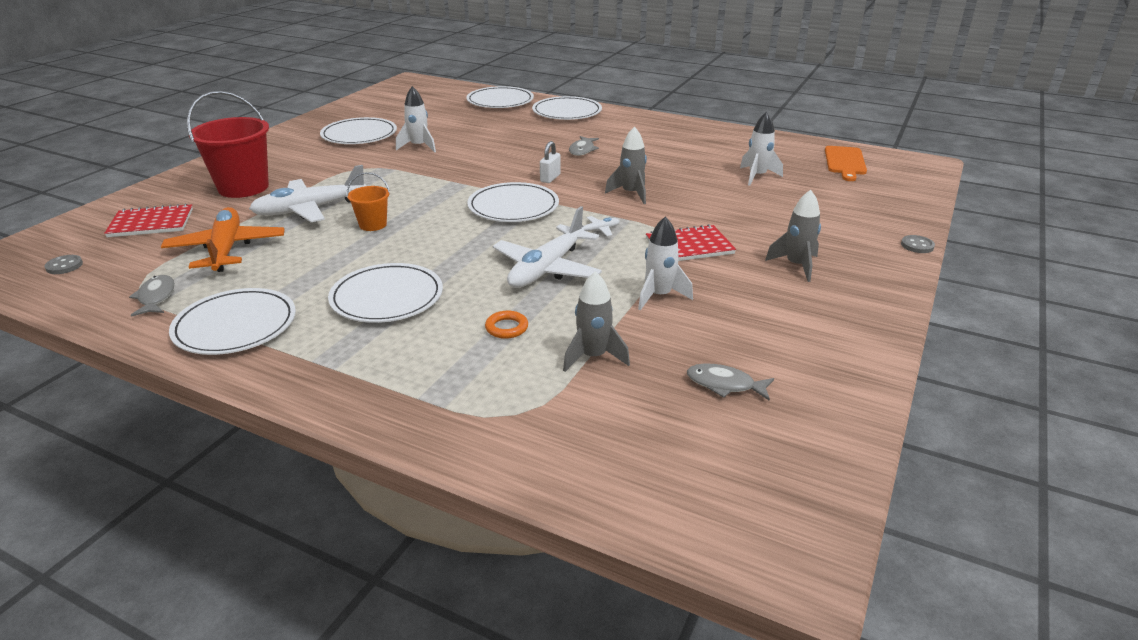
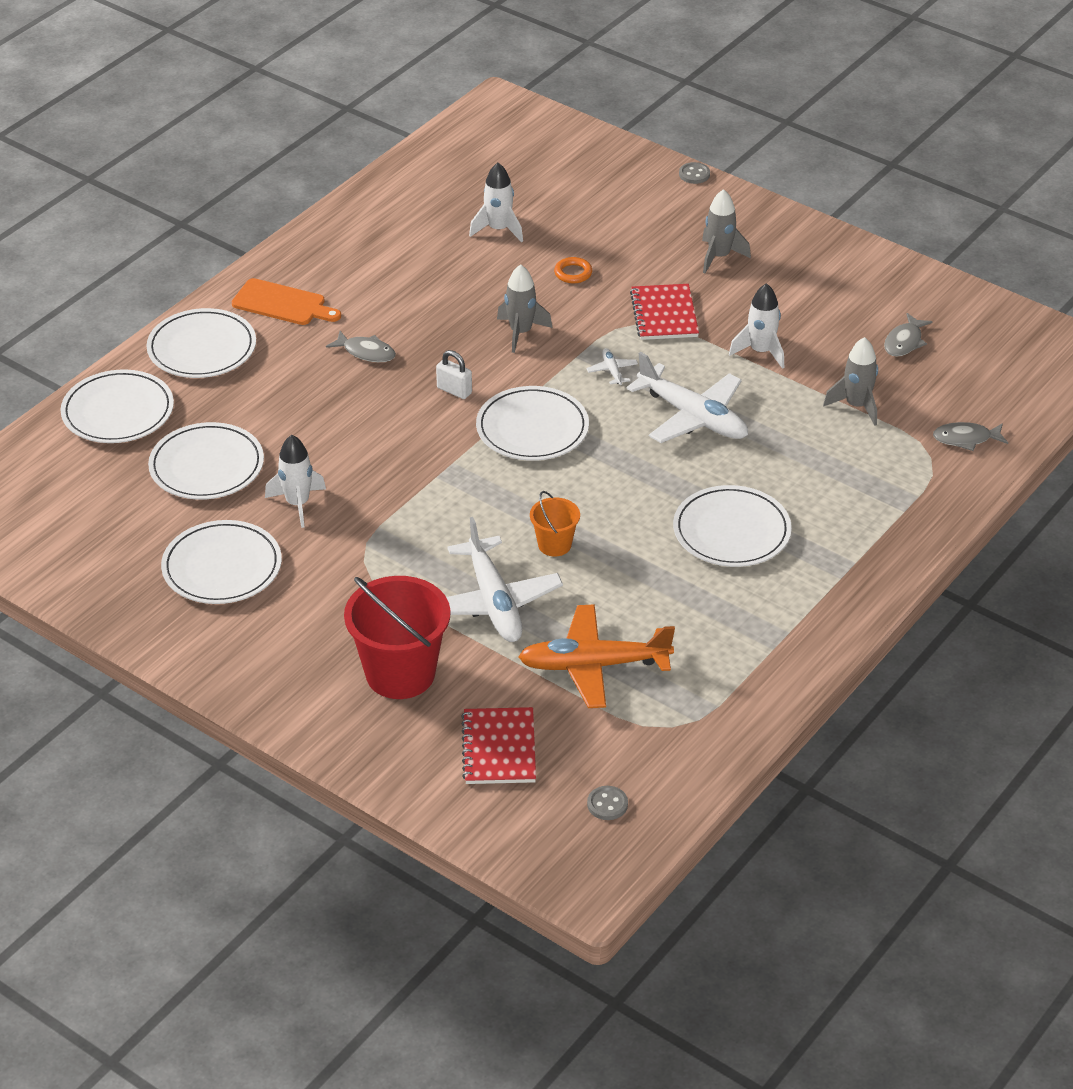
camera: 80 degrees left, 10 degrees up
grey fish [129,275,175,317] -> grey fish moved to [933,422,1008,451]
white plate [169,288,296,355] -> white plate moved to [148,422,264,500]
orange ring [485,311,528,339] -> orange ring moved to [554,257,592,283]
orange cutting board [825,146,867,181] -> orange cutting board moved to [232,278,341,325]

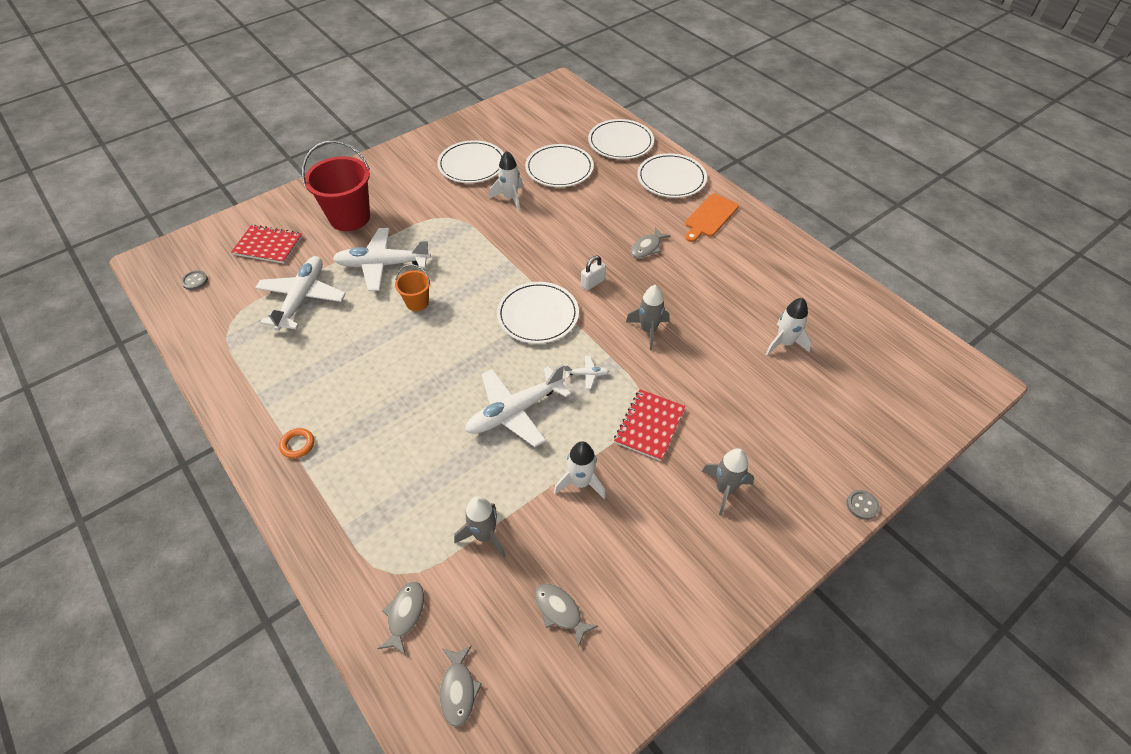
camera: 105 degrees right, 10 degrees up
orange plane [518,604,675,708] -> white plane [255,256,346,331]
orange ring [554,257,592,283] -> orange ring moved to [279,428,314,459]
red notebook [630,284,699,340] -> red notebook turned 75 degrees counterclockwise [614,389,686,461]
white plate [673,485,792,567] -> none
none -> grey fish [440,646,482,727]

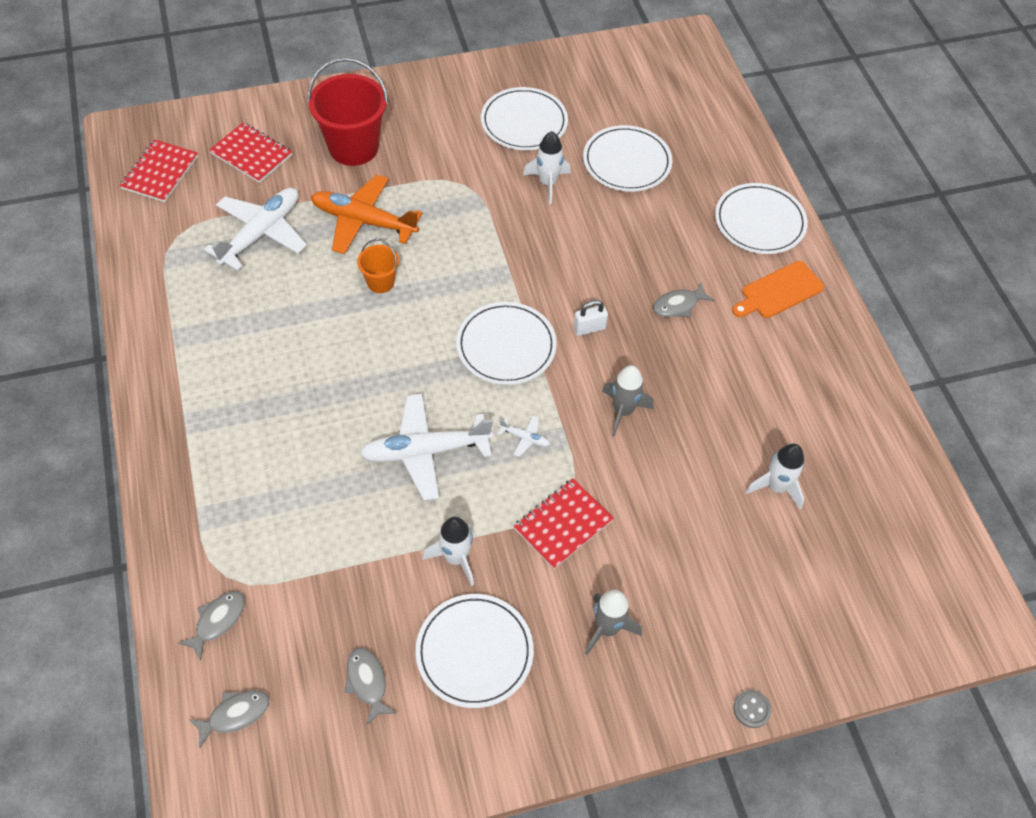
camera: 20 degrees right, 5 degrees up
grey button [181,270,208,290] -> red notebook [120,139,198,202]
orange ring [279,428,314,459] -> none
white plane [333,228,431,291] -> orange plane [311,175,422,254]
grey fish [440,646,482,727] -> grey fish turned 135 degrees counterclockwise [189,690,270,748]
grey rocket [454,496,506,558] -> none
white plate [588,119,654,159] -> white plate moved to [415,594,534,708]

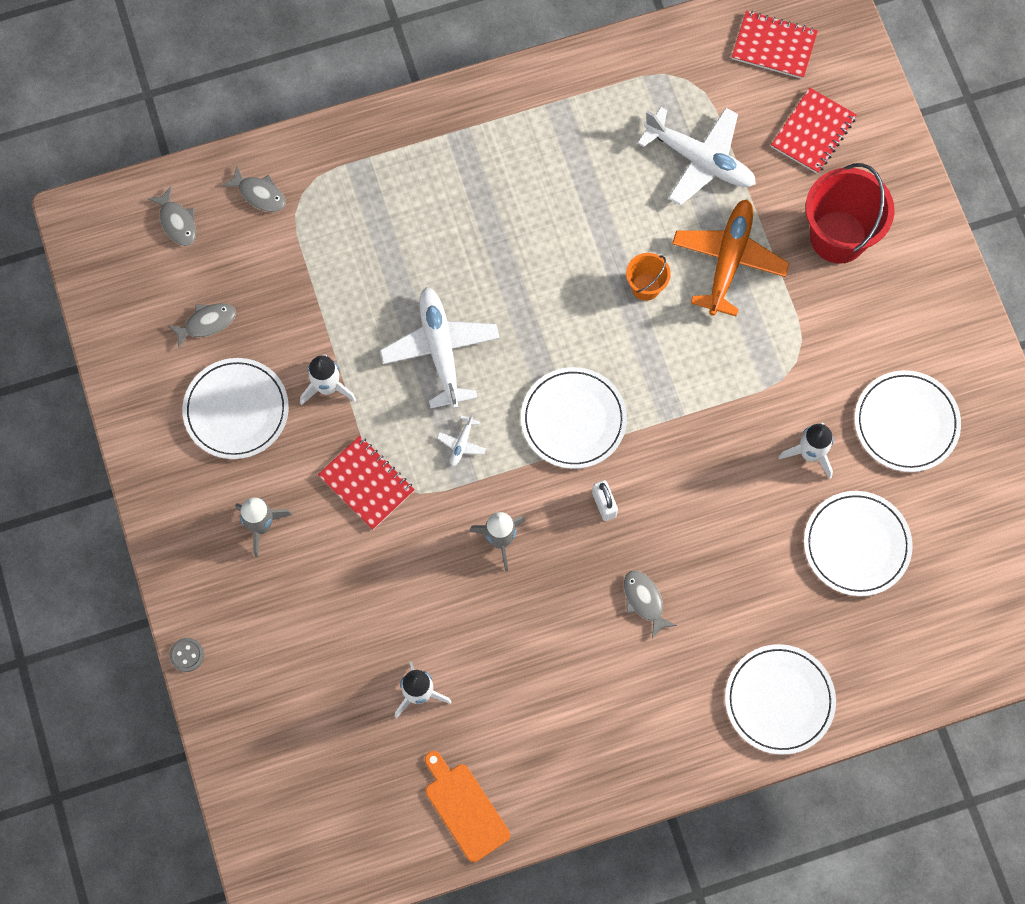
camera: 90 degrees right, 15 degrees up
orange cutting board [732,261,824,318] -> orange cutting board moved to [425,751,510,862]

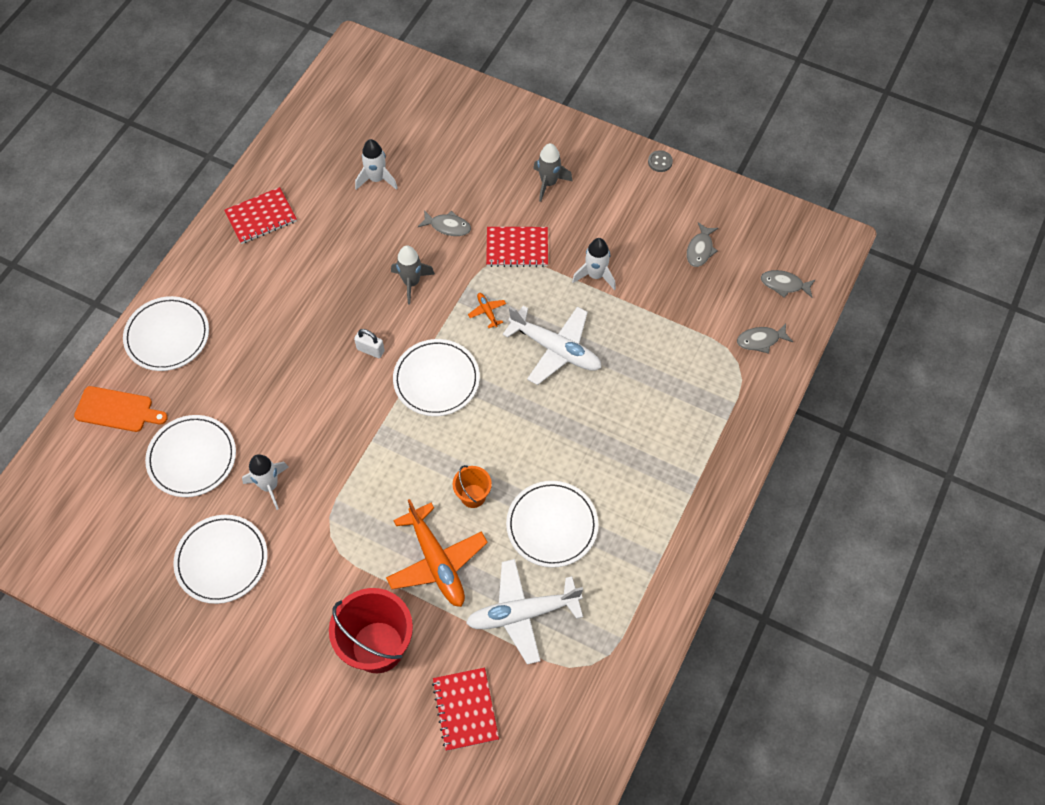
camera: 135 degrees right, 10 degrees down
grey button [169,638,204,672] -> grey button moved to [648,150,673,172]
white plate [182,358,289,459] -> white plate moved to [506,481,598,567]
orange cutting board [425,751,510,862] -> orange cutting board moved to [74,386,168,432]
white plane [437,413,486,466] -> orange plane [468,293,506,328]
grey fish [624,570,677,639] -> grey fish moved to [418,210,471,236]
red notebook [732,11,818,79] -> red notebook moved to [224,187,297,244]

